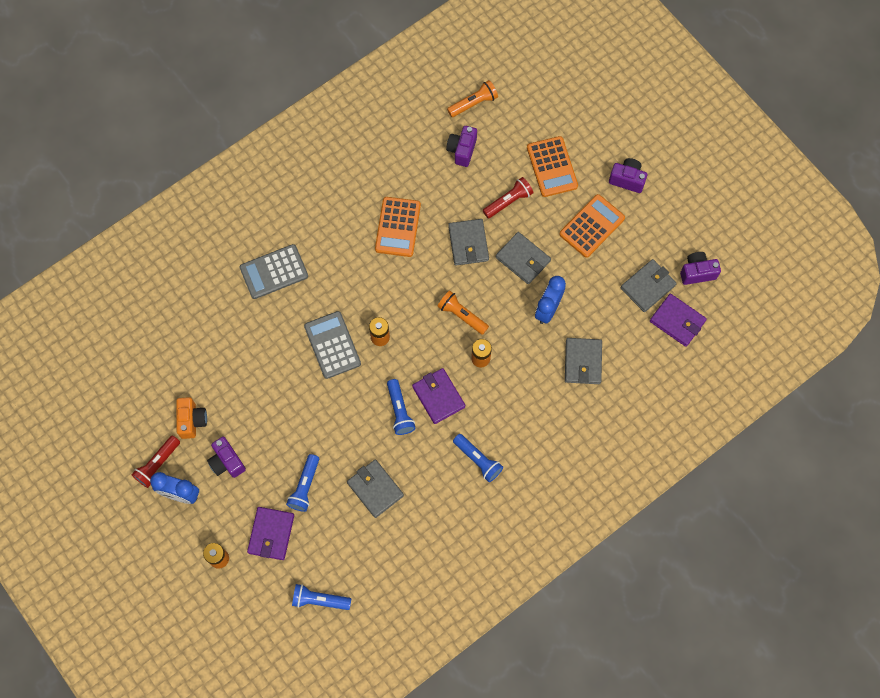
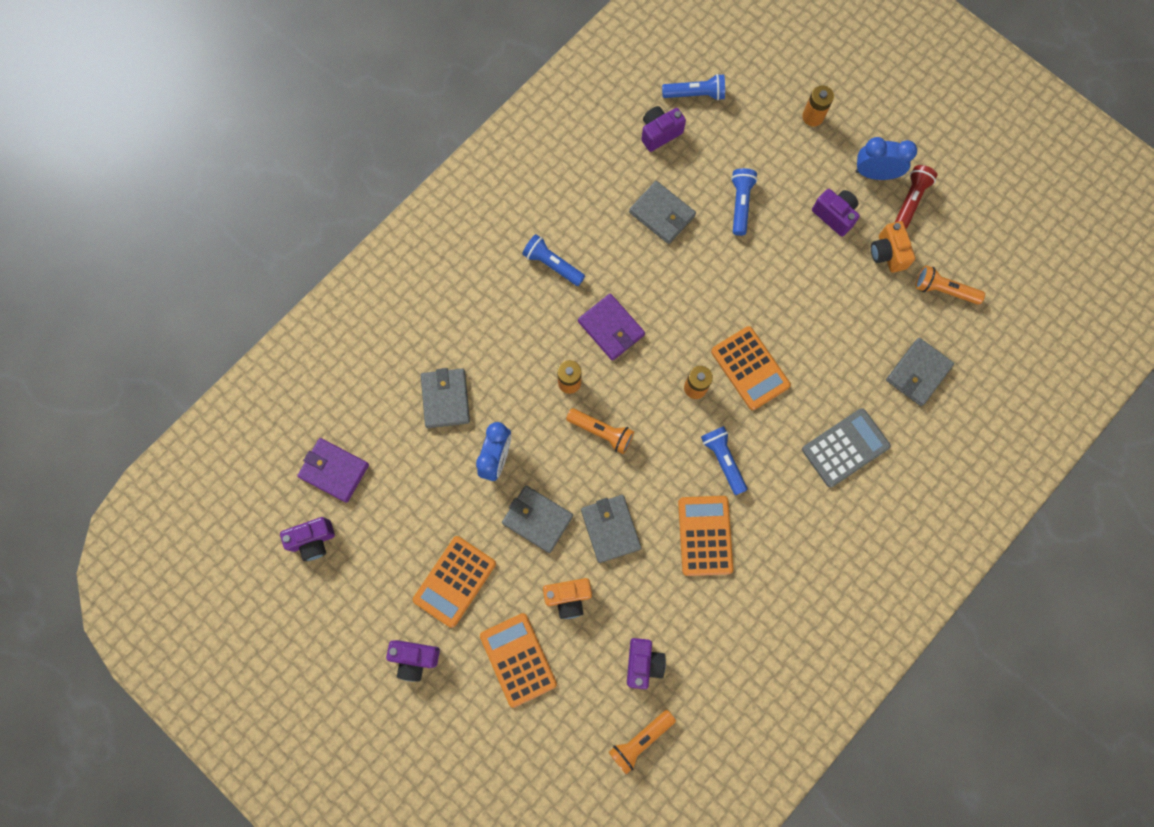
camera: 170 degrees right, 5 degrees up
purple wallet [247,507,294,560] -> none
grey calculator [304,311,361,379] -> orange calculator [711,326,791,410]
blue flashlight [387,379,416,435] -> blue flashlight moved to [701,426,747,495]
red flashlight [483,177,533,218] -> orange camera [543,578,592,619]
grey wallet [621,259,677,312] -> grey wallet moved to [886,338,954,406]
none -> purple camera [641,106,686,152]
none -> orange flashlight [915,265,985,305]

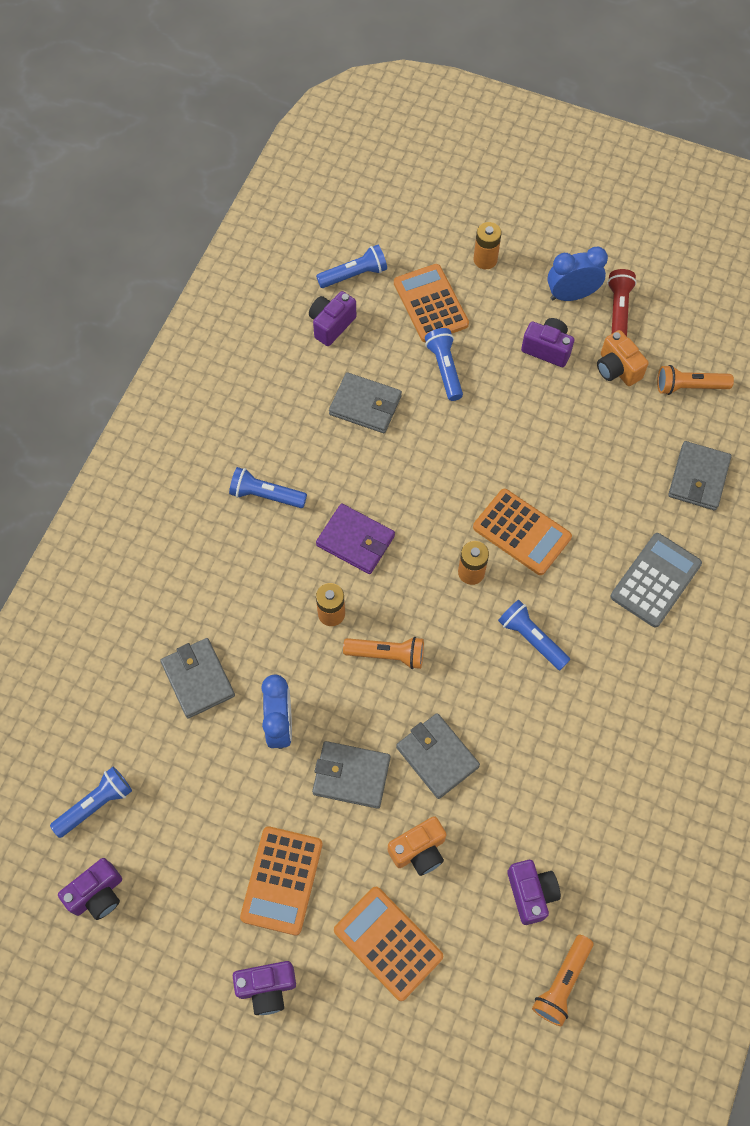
camera: 20 degrees left, 10 degrees down
purple wallet [297,438,369,503] -> blue flashlight [50,767,132,838]
orange calculator [678,496,733,576] -> orange calculator moved to [394,264,469,342]

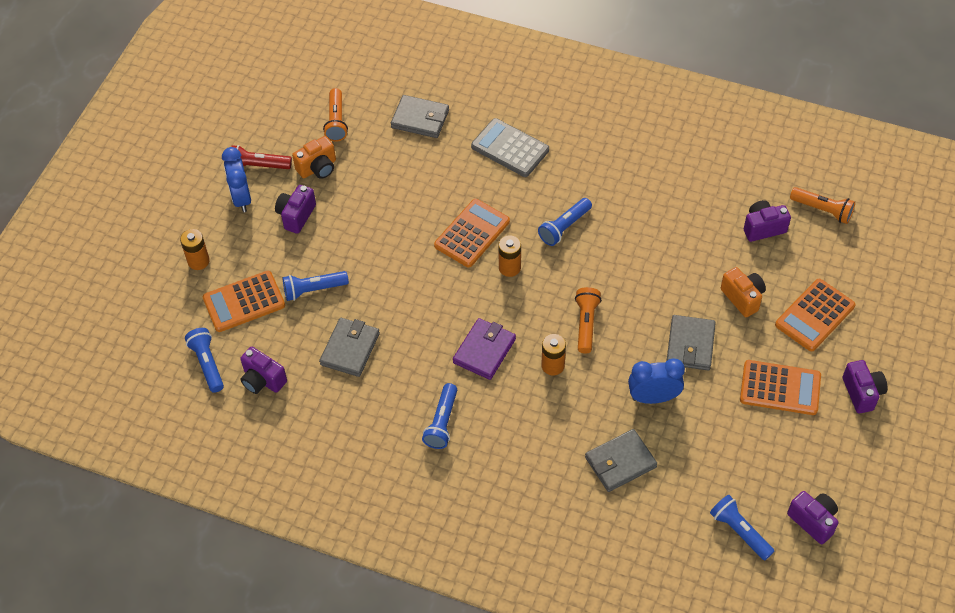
camera: 90 degrees left, 10 degrees down
grey wallet [396,713,480,799] -> none

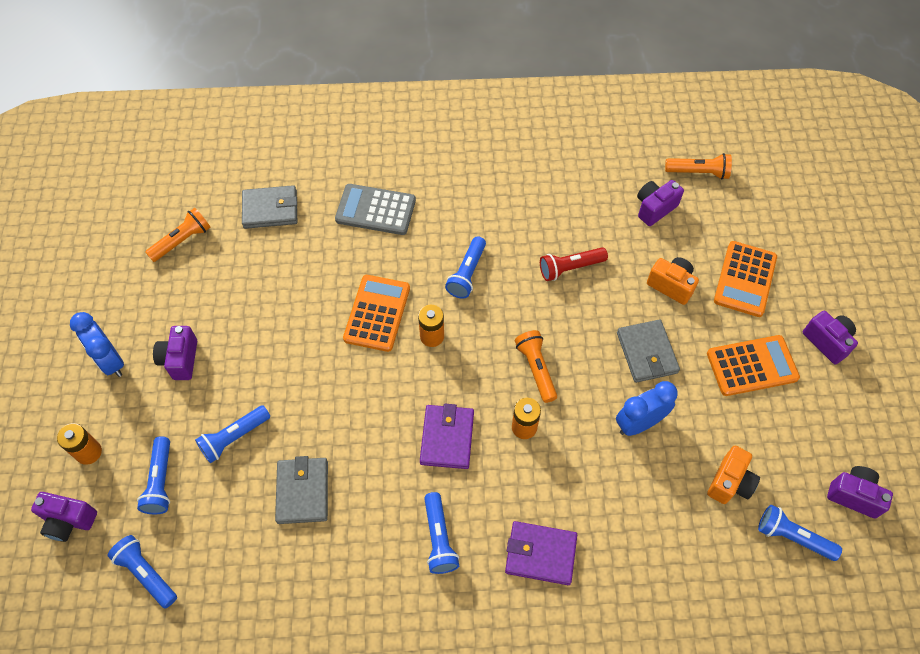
camera: 25 degrees left, 5 degrees up
orange calculator [203,271,285,332] -> blue flashlight [137,436,170,514]
red flashlight [231,145,292,169] -> red flashlight moved to [540,247,608,281]
purple camera [240,347,287,394] -> purple camera moved to [31,492,97,542]
orange camera [292,136,336,179] -> orange camera moved to [707,446,760,504]
orange flashlight [323,88,348,142] -> orange flashlight turned 105 degrees counterclockwise [145,208,211,262]
grey wallet [585,429,657,492] -> none
none -> purple wallet [505,521,577,585]

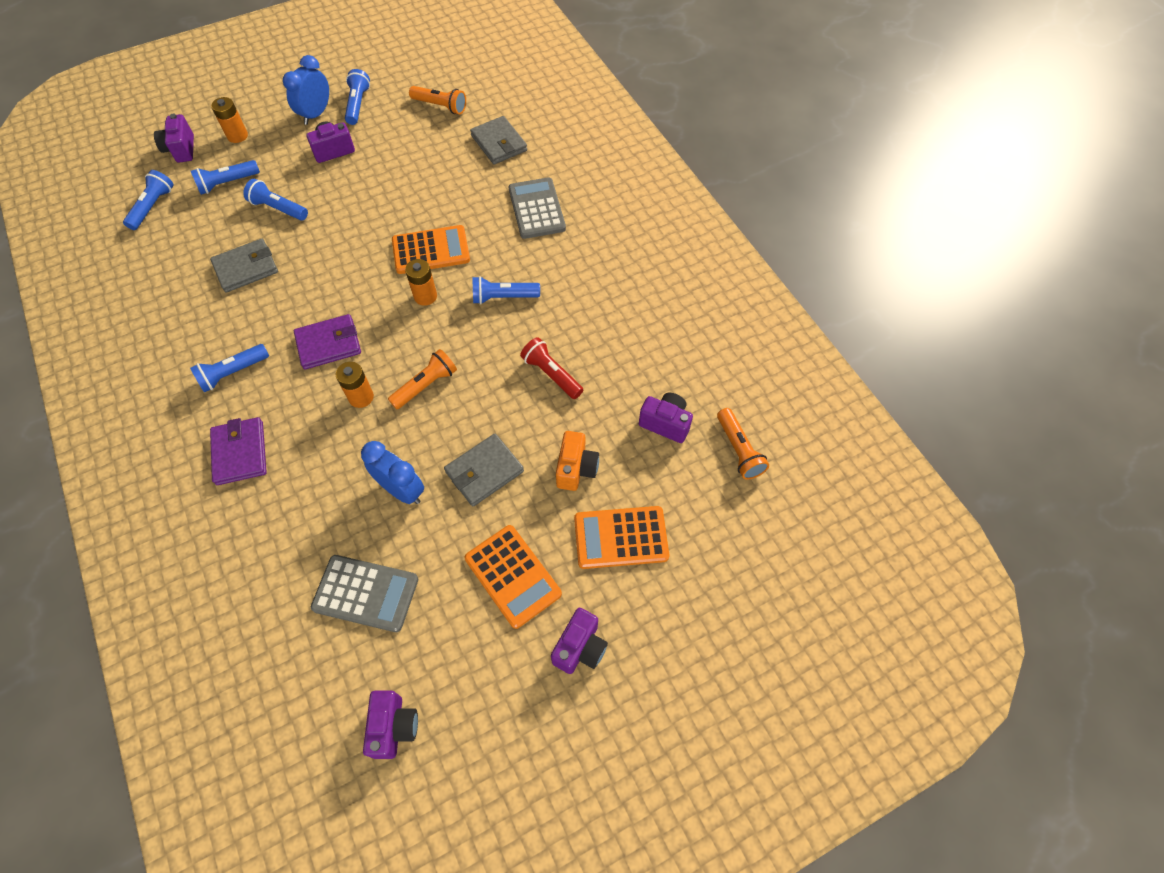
camera: 65 degrees right, 0 degrees up
orange camera [707,446,760,504] -> grey calculator [311,555,418,632]
blue flashlight [758,505,842,561] -> blue flashlight moved to [345,69,370,125]

